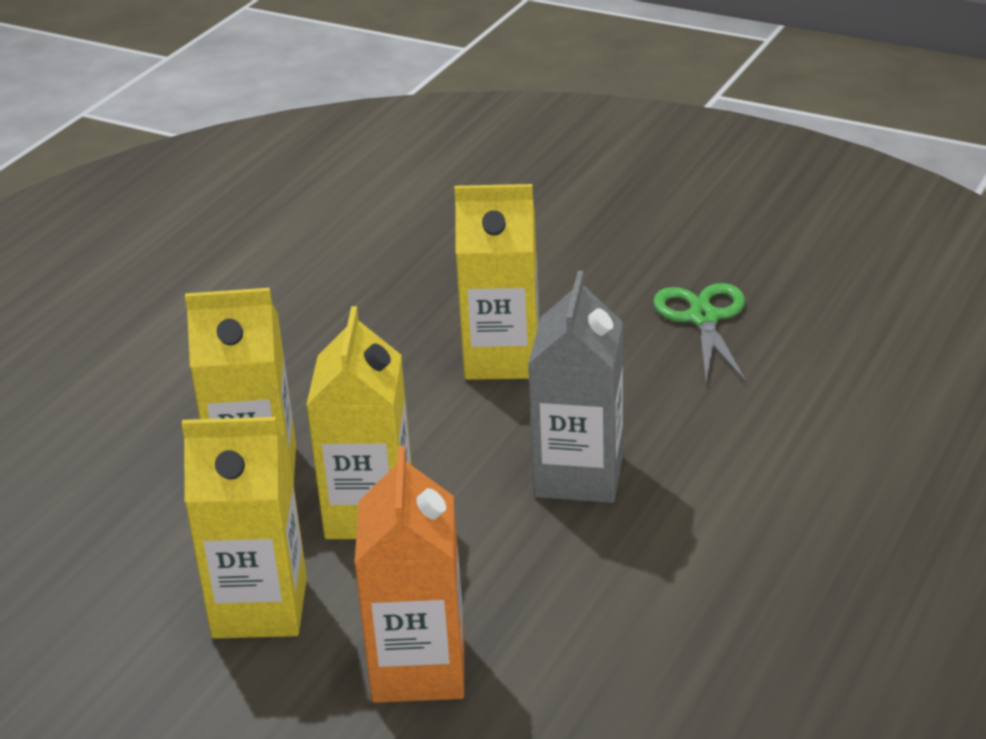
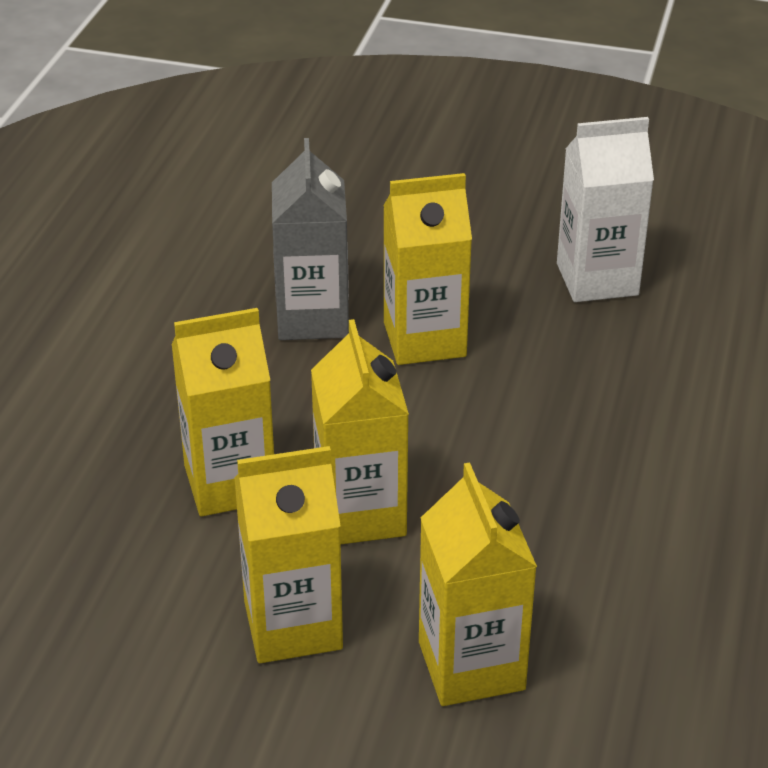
camera: 15 degrees left, 5 degrees up
orange carton [354,446,464,703] -> yellow carton [419,463,537,706]
grey carton [528,271,623,503] -> grey carton moved to [272,138,349,340]
green scissors [653,283,746,382] -> white carton [557,117,654,302]

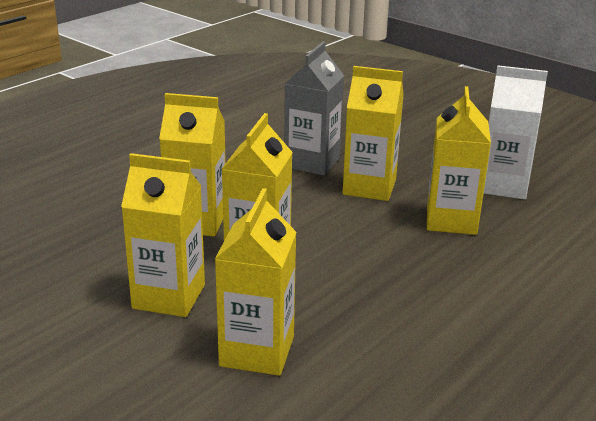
camera: 25 degrees right, 10 degrees down
none -> yellow carton [427,86,491,235]

